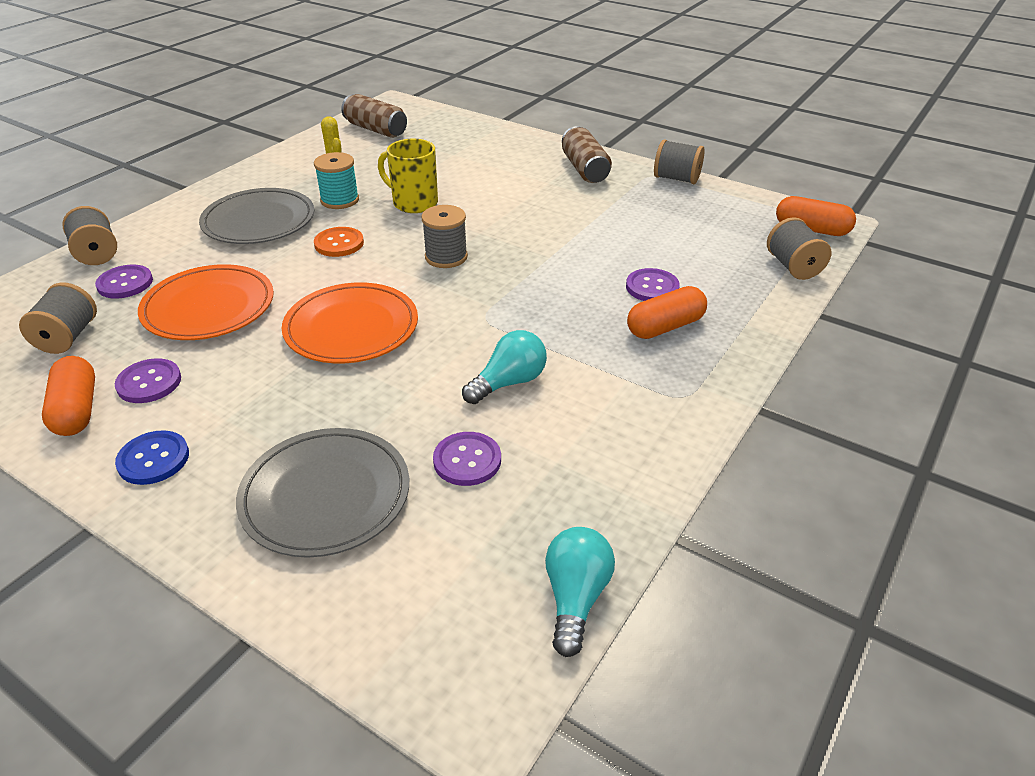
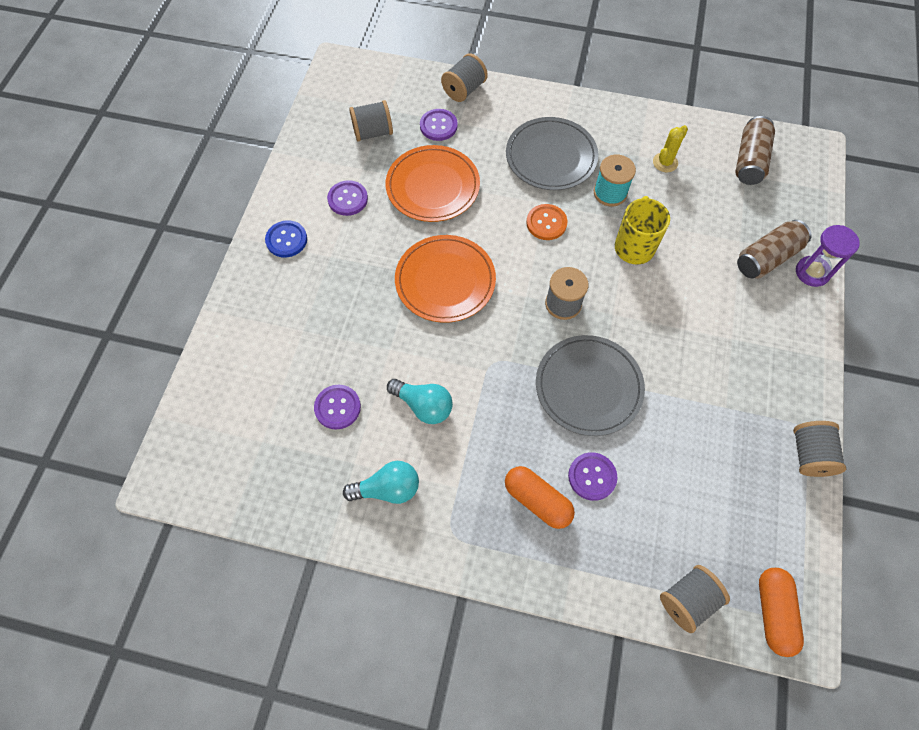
camera: 70 degrees right, 25 degrees up
orange capsule [42,356,95,436] -> none
grey plate [236,428,409,558] -> grey plate moved to [536,335,645,436]
turquoise light bulb [545,527,615,657] -> turquoise light bulb moved to [343,461,419,504]
brown can [562,126,612,183] -> brown can moved to [737,220,812,278]
none -> purple hourglass [796,225,860,287]

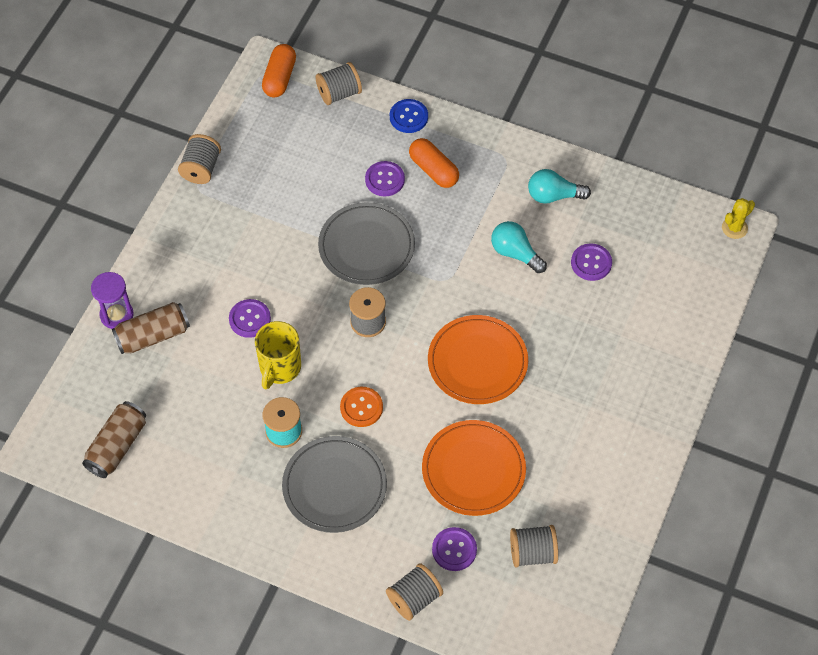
camera: 170 degrees left, 5 degrees down
blue button [265,220,307,257] -> blue button moved to [390,99,428,133]
purple button [327,180,368,216] -> purple button moved to [229,299,271,338]
yellow cactus [653,125,688,173] -> yellow cactus moved to [722,198,755,239]

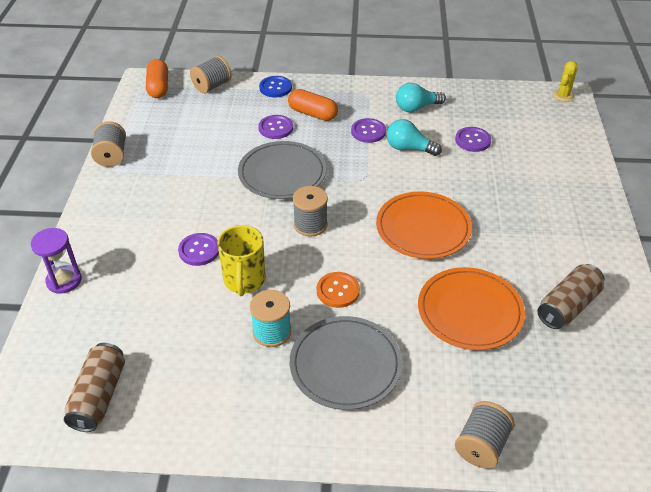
camera: 20 degrees left, 15 degrees down
brown can [112,302,190,354] -> brown can moved to [538,264,605,329]
purple button [432,527,477,571] -> purple button moved to [351,118,386,143]
grey spool [510,525,558,567] -> none

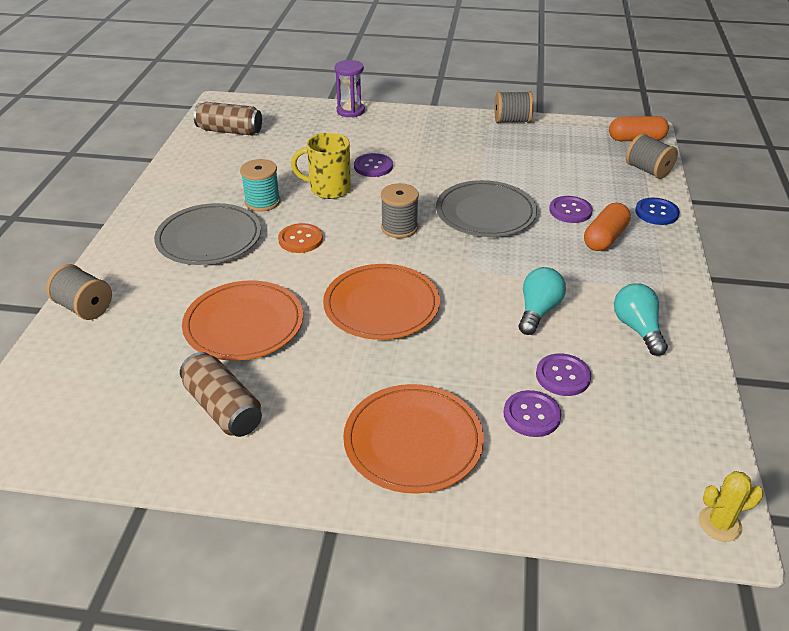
camera: 95 degrees right, 5 degrees down
purple button [351,118,386,143] -> purple button moved to [504,390,562,437]
yellow cactus [553,61,578,102] -> yellow cactus turned 45 degrees counterclockwise [699,471,764,542]
none -> orange plate [343,384,484,494]

